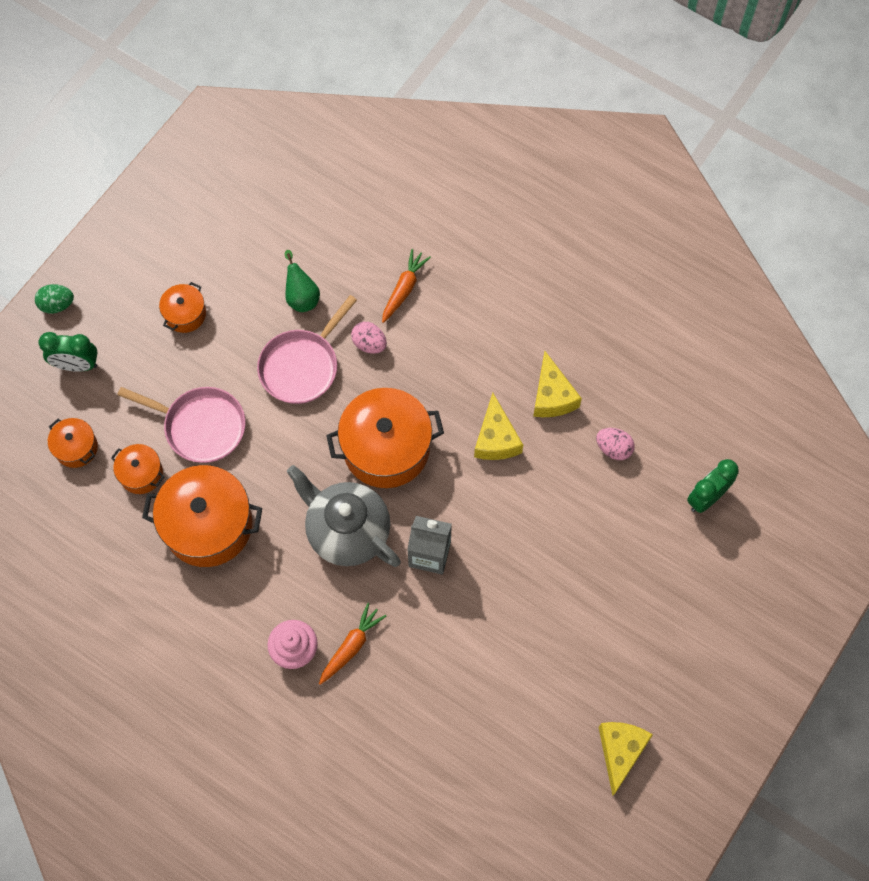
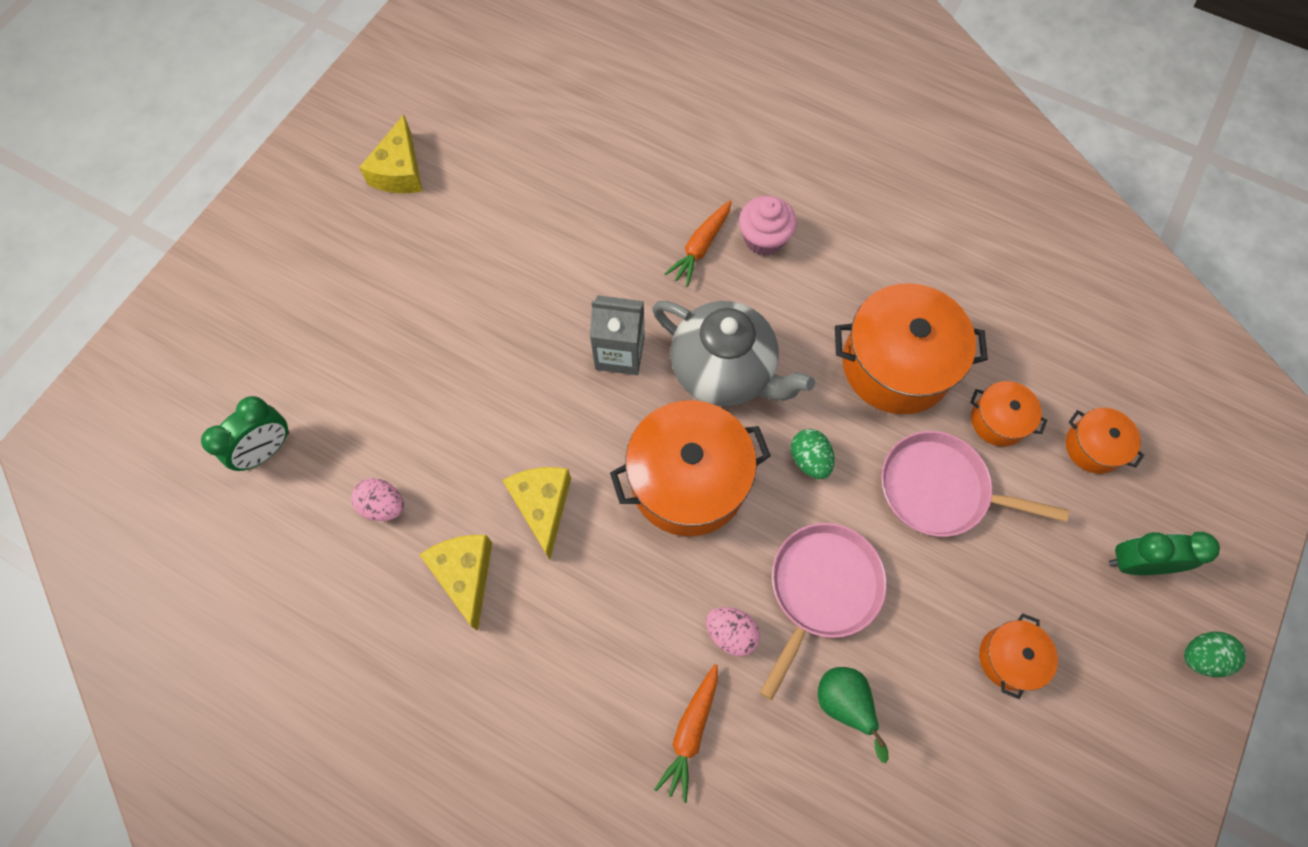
camera: 175 degrees right, 0 degrees up
none -> green egg [791,429,835,479]

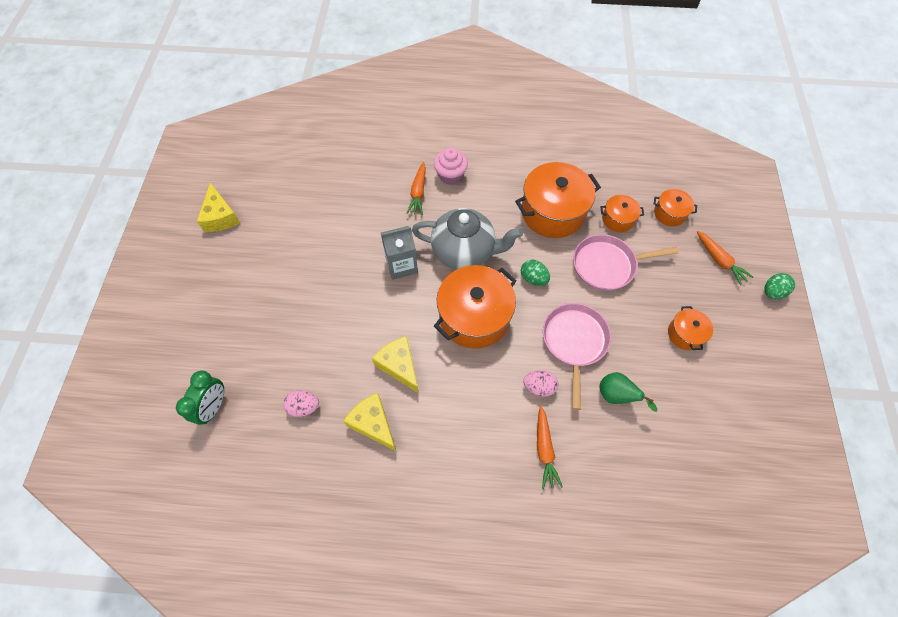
camera: 25 degrees left, 5 degrees down
green clock [1109,532,1220,575] -> orange carrot [697,231,753,286]

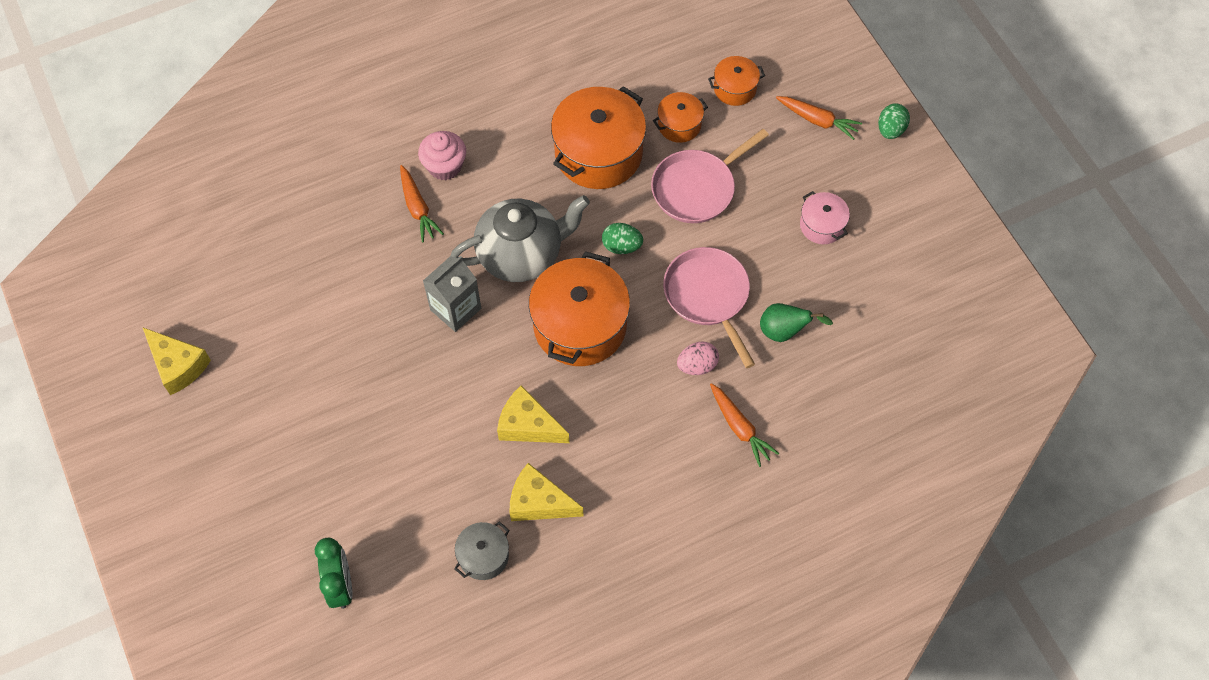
camera: 30 degrees left, 0 degrees up
pink egg [283,390,319,417] -> none
orange pot [668,306,713,350] -> pink pot [800,191,850,244]
none -> grey pot [454,521,509,580]

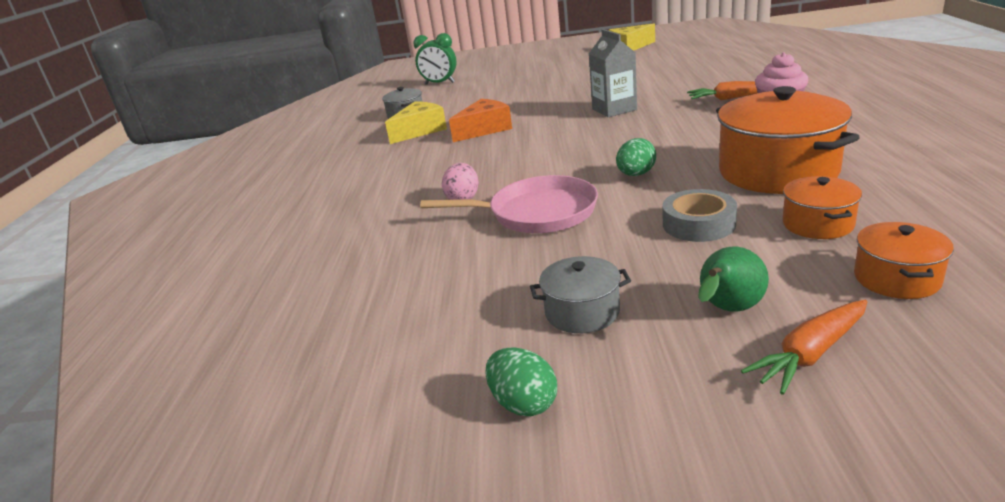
camera: 120 degrees right, 35 degrees down
grey teapot [451,195,590,282] -> none
yellow cheese [497,386,569,443] -> orange cheese [449,99,512,142]
orange pot [529,251,630,366] -> none
pink pan [651,129,769,223] -> grey tape [663,189,737,242]
orange carrot [710,383,779,467] -> none
green pear [760,303,833,342] -> green pear moved to [698,246,769,312]
pink pot [800,191,850,244] -> grey pot [530,256,631,333]
green egg [878,103,910,139] -> green egg moved to [485,347,557,416]

